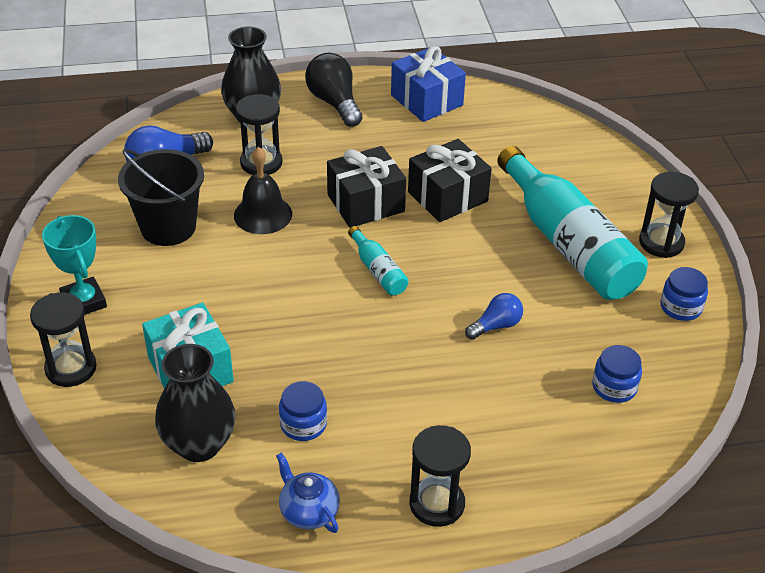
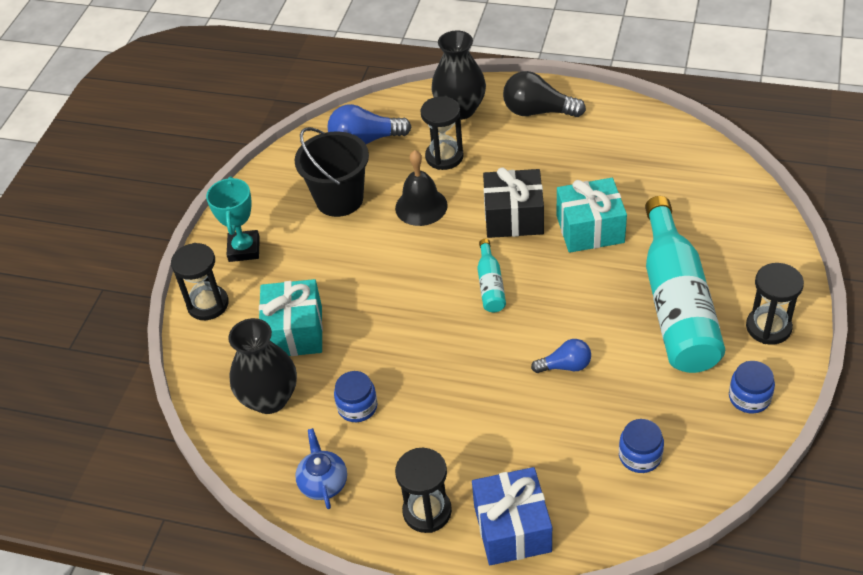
camera: 30 degrees right, 5 degrees up
black light bulb [305,53,363,127] -> black light bulb turned 75 degrees counterclockwise [503,71,586,117]
blue gift [391,46,466,122] -> blue gift moved to [472,467,552,565]
black gift [408,139,492,222] -> turquoise gift [557,178,627,253]

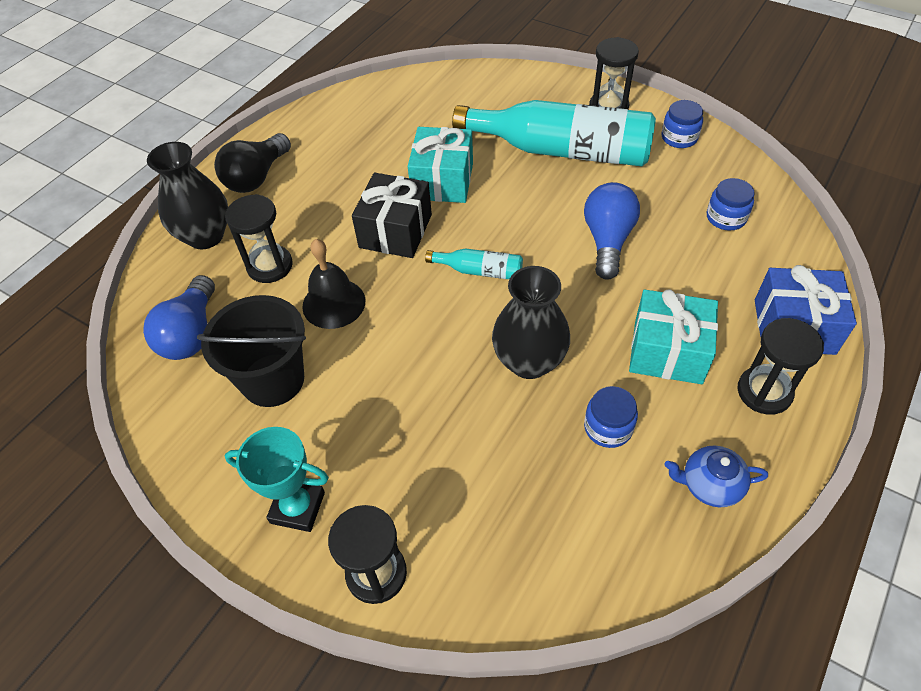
camera: 75 degrees left, 5 degrees up
black vase [228,318,297,414] -> black vase moved to [492,266,570,379]
turquoise gift [259,279,323,356] -> turquoise gift moved to [629,289,718,384]
blue light bulb [531,339,591,373] -> blue light bulb [584,182,640,280], size x1.65

